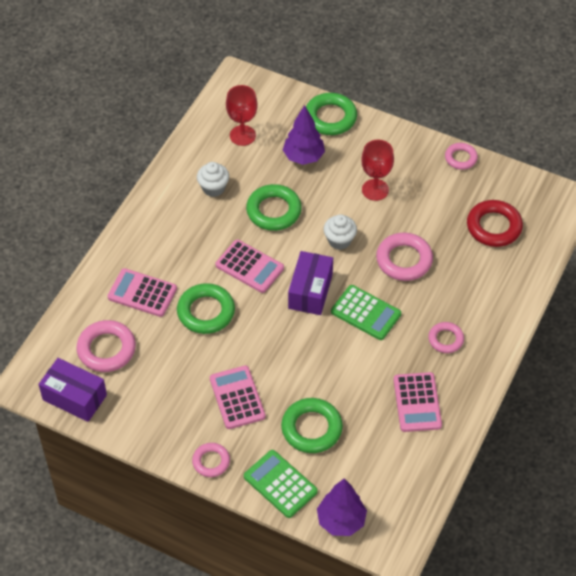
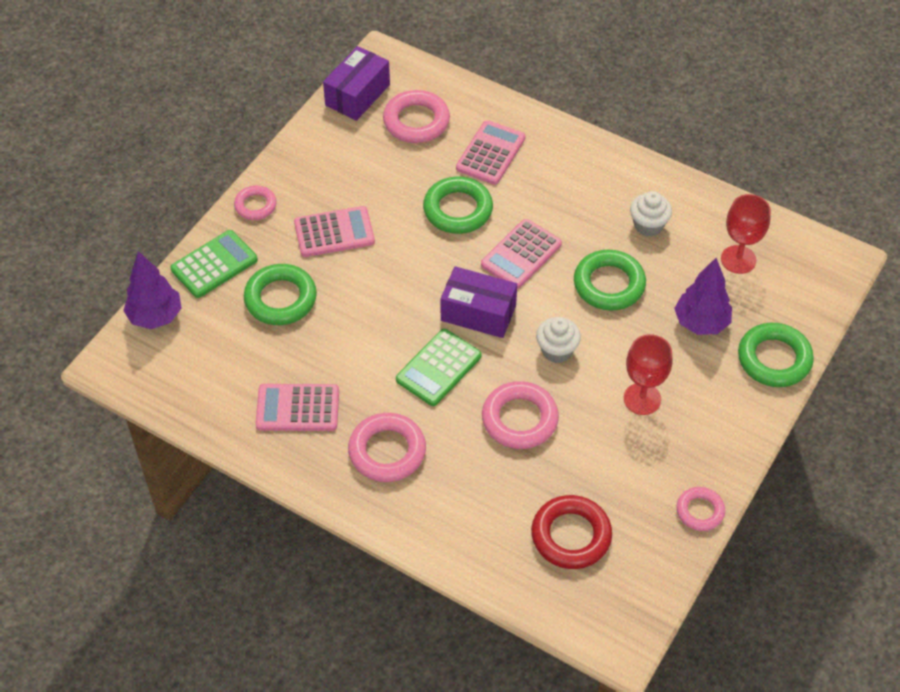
camera: 95 degrees right, 0 degrees up
pink ring [428,322,464,353] -> pink ring [348,413,426,482], size x1.64

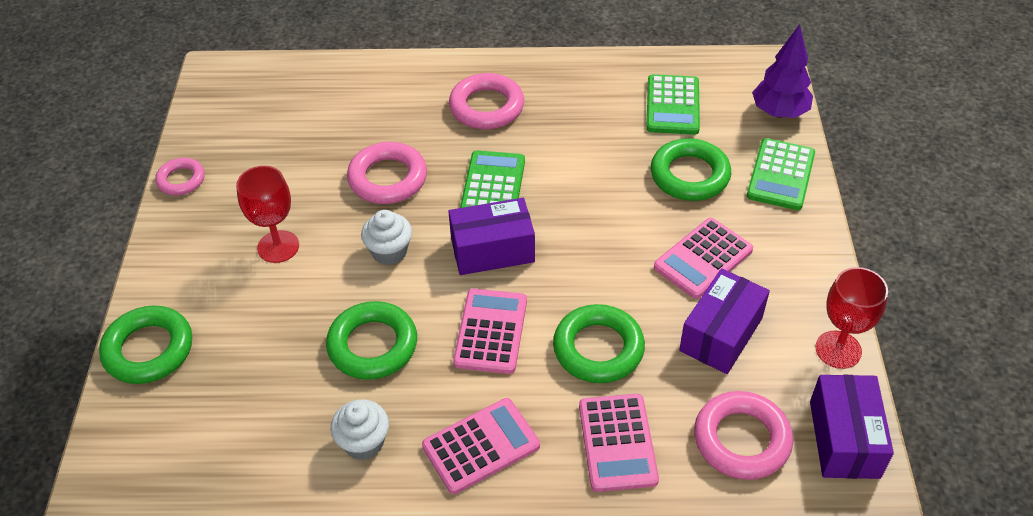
camera: 150 degrees right, 5 degrees down
pink ring [234,185,276,220] -> none
pink calculator [255,384,339,431] -> pink calculator moved to [422,398,540,494]
red ring [531,495,612,569] -> none
purple tree [674,258,732,335] -> none
red goblet [721,194,771,274] -> red goblet moved to [816,267,888,369]
none -> green calculator [646,74,700,135]
none -> purple box [679,268,770,374]

